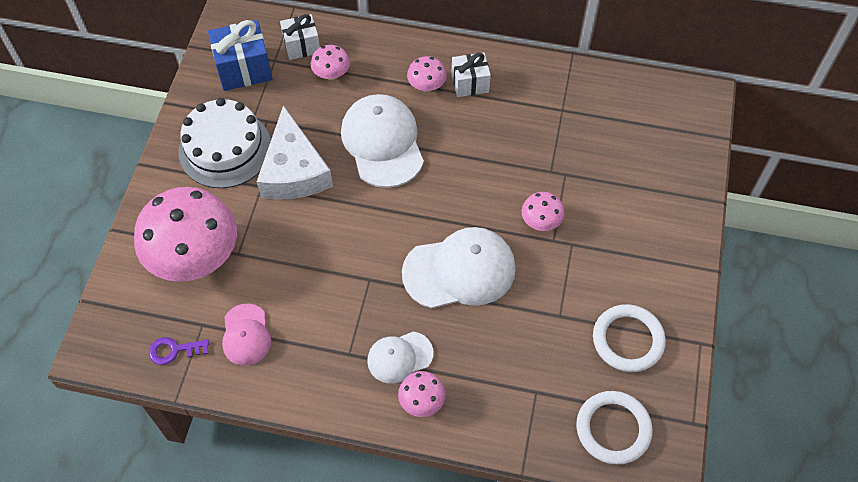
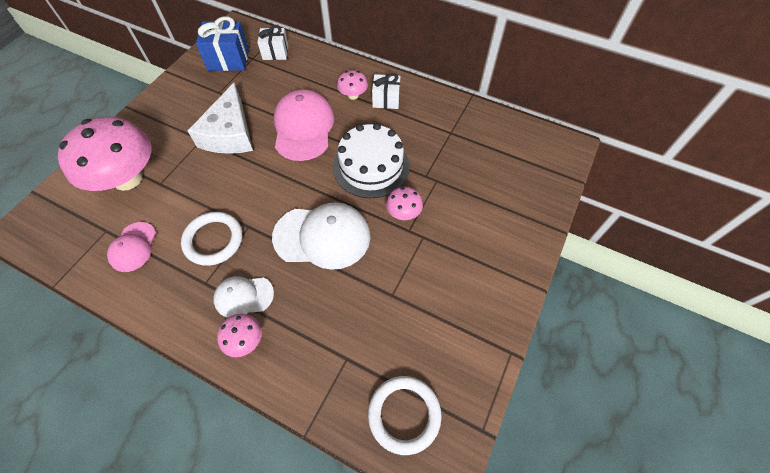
camera: 15 degrees right, 0 degrees up
purple key [149,337,209,365] -> none
white cake [179,98,271,188] -> white cake moved to [333,123,410,198]
pink mushroom [311,45,350,80] -> none
white cap [341,94,424,188] -> pink cap [274,89,335,161]
white ring [593,304,666,372] -> white ring moved to [181,212,242,266]

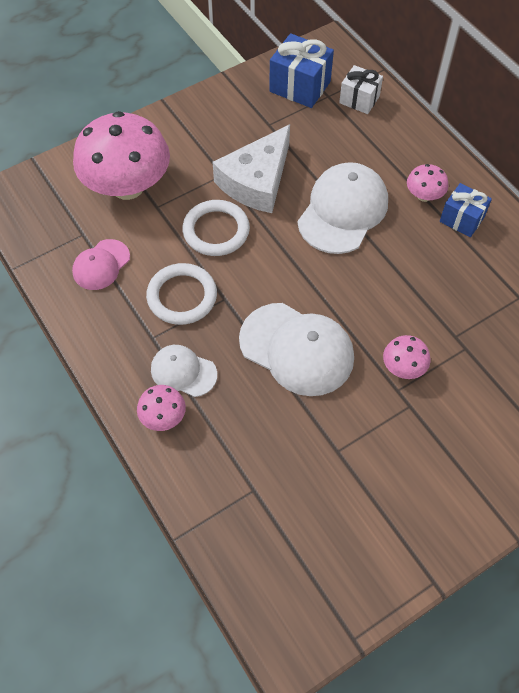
camera: 30 degrees right, 0 degrees up
pink cap [274,89,335,161] -> white cap [298,162,388,254]
white cake [333,123,410,198] -> none
white ring [368,376,442,455] -> white ring moved to [182,200,250,256]
white gift [372,73,400,109] -> blue gift [440,183,492,237]

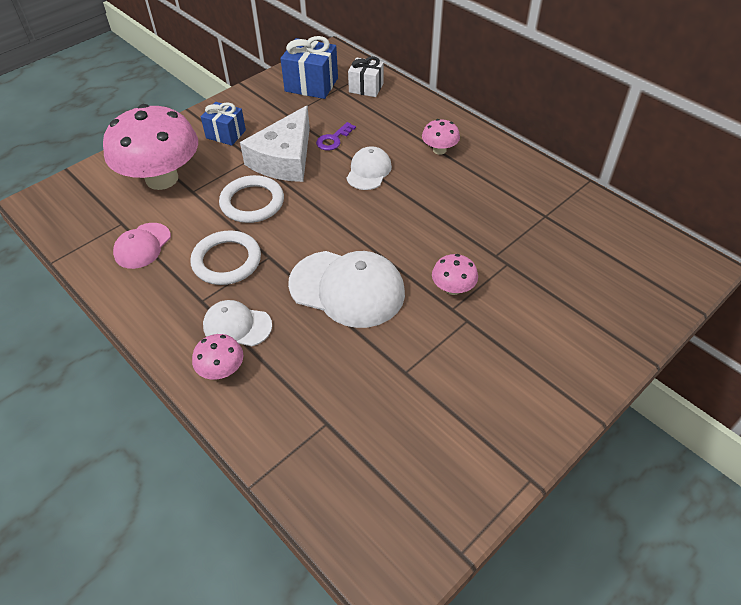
camera: 10 degrees left, 10 degrees down
white cap [298,162,388,254] -> white cap [346,146,392,190], size x0.56
blue gift [440,183,492,237] -> blue gift moved to [201,102,246,146]
none -> purple key [316,122,356,151]

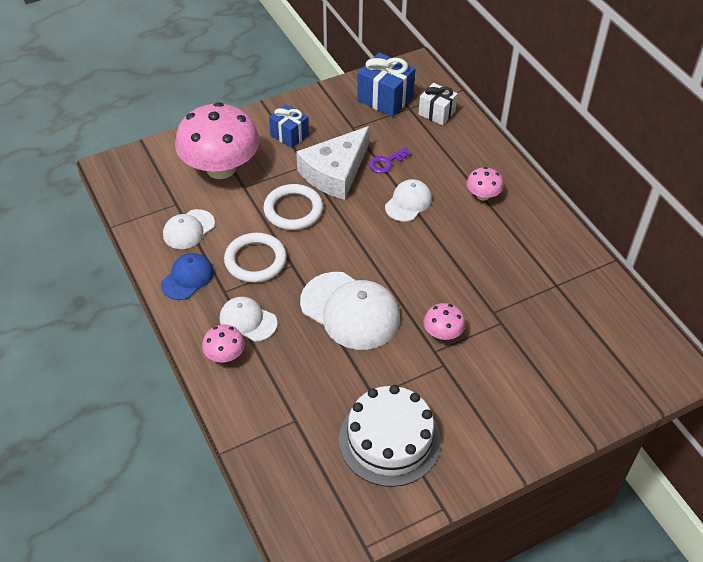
camera: 15 degrees right, 0 degrees up
pink cap [113,223,171,269] -> white cap [163,209,215,249]
none -> blue cap [161,253,214,300]
none -> white cake [339,385,441,487]

